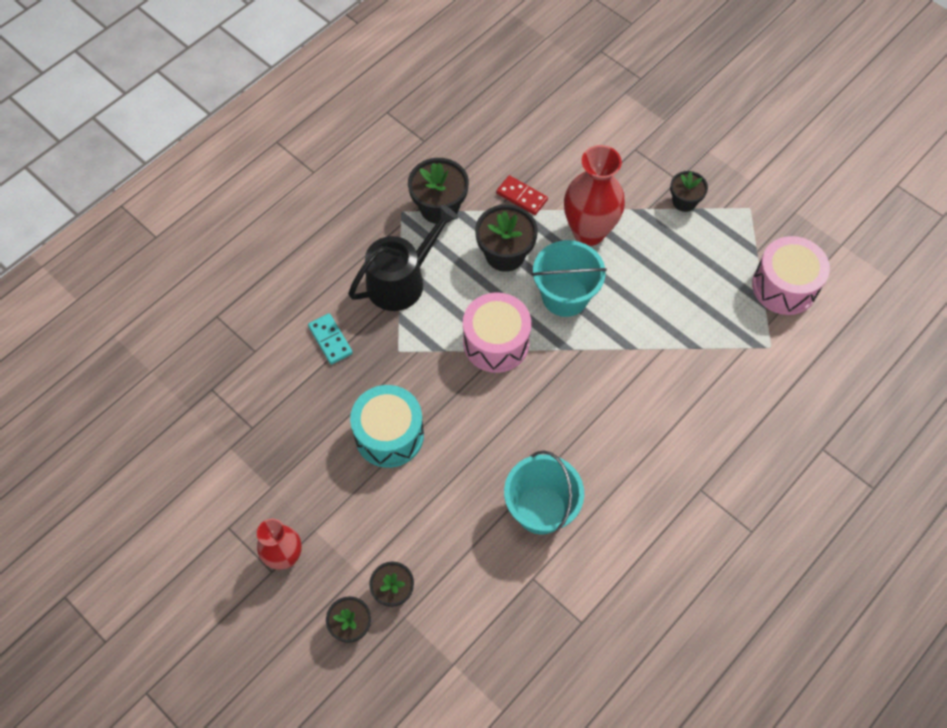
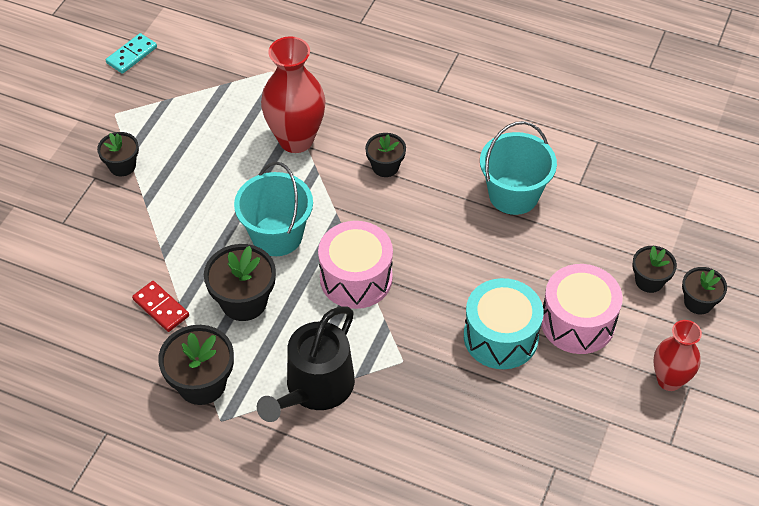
camera: 110 degrees left, 10 degrees down
turquoise domino [308,313,353,364] -> turquoise domino moved to [106,33,157,74]
black watering can [348,205,458,311] -> black watering can turned 90 degrees counterclockwise [257,307,355,422]
red domino [496,175,548,215] -> red domino turned 60 degrees counterclockwise [132,281,189,332]
red vase [564,145,625,246] -> red vase moved to [261,36,326,153]
pink drum [752,236,830,315] -> pink drum moved to [541,264,623,354]
none -> black flower pot [365,133,406,177]

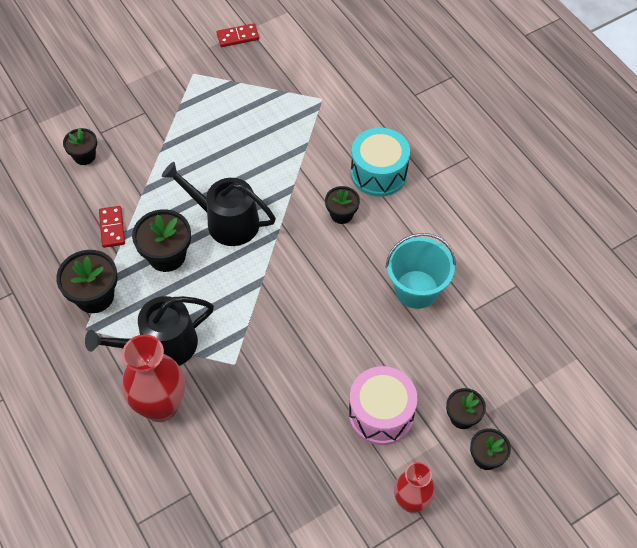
camera: 35 degrees right, 5 degrees up
black flower pot [97,132,139,176] -> black flower pot moved to [63,128,97,165]
turquoise domino [106,33,157,74] -> red domino [216,23,259,47]
turquoise bucket [234,162,313,256] -> black watering can [162,162,276,246]
red vase [261,36,326,153] -> red vase moved to [122,334,185,422]
pink drum [318,221,393,309] -> none
turquoise drum [464,278,543,369] -> turquoise drum moved to [351,128,410,197]

